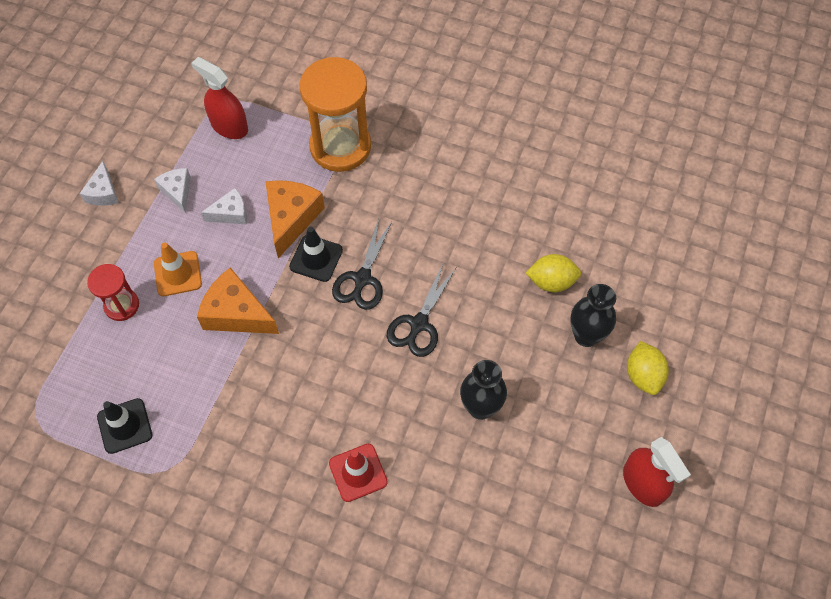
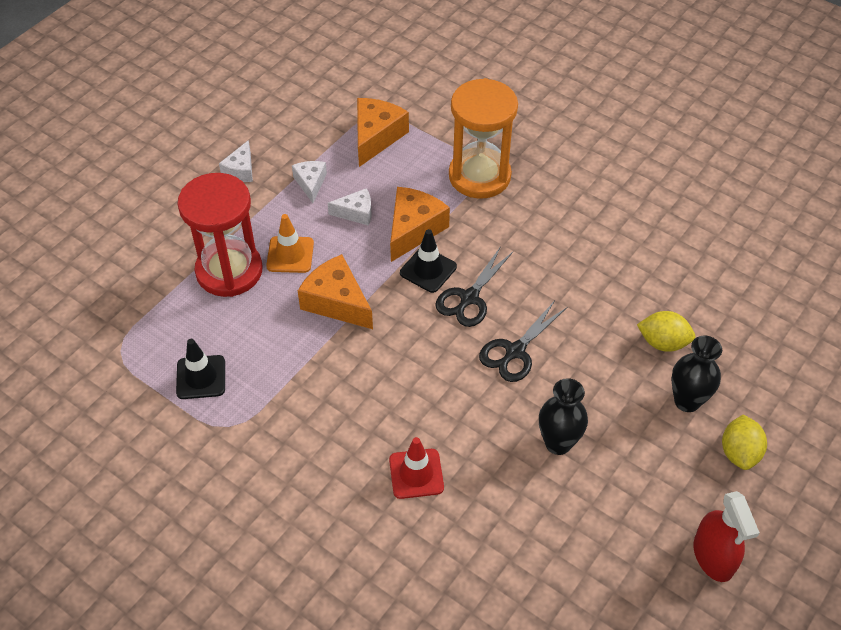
camera: 15 degrees right, 10 degrees down
red hourglass [87,264,139,321] -> red hourglass [177,173,263,297], size x1.91
red spray bottle [191,57,248,139] -> orange cheese [357,98,409,167]

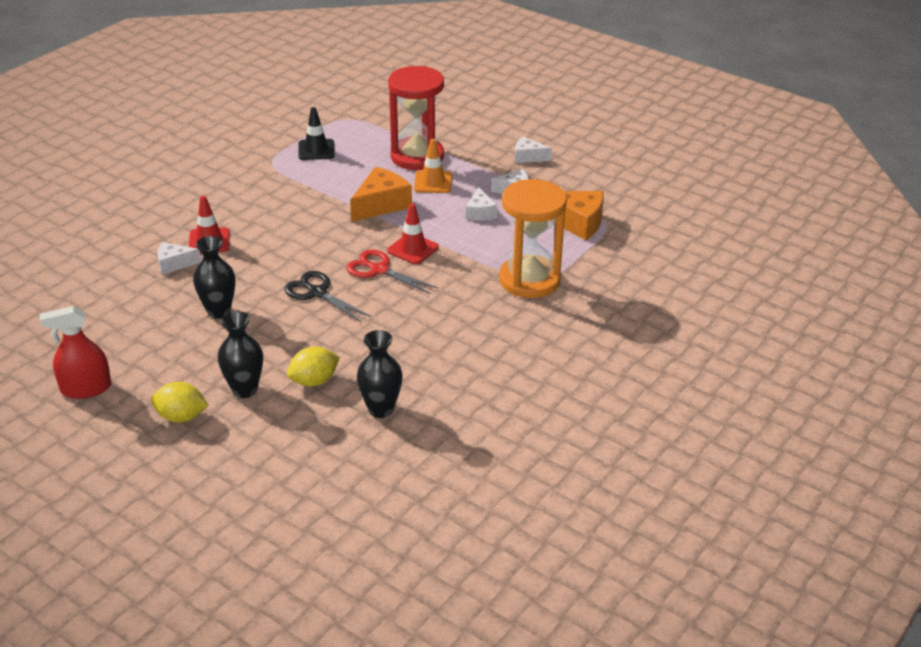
camera: 90 degrees right, 15 degrees down
orange cheese [390,187,450,262] -> none
black traffic cone [400,229,457,293] -> red traffic cone [387,203,439,264]
black scissors [435,246,513,327] -> red scissors [346,250,438,294]
yellow lemon [637,311,696,352] -> yellow lemon turned 45 degrees clockwise [287,346,340,386]
none -> white cheese [157,242,201,274]
none -> black vase [357,330,403,418]

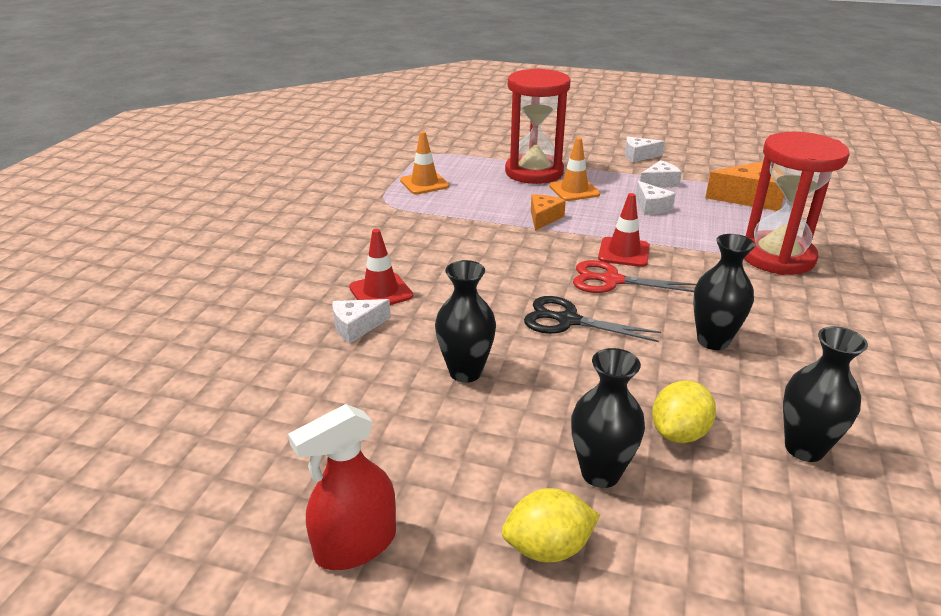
camera: 20 degrees left, 5 degrees down
black traffic cone [298,107,335,160] -> orange traffic cone [400,131,449,194]
orange cheese [350,167,412,222] -> orange cheese [531,194,566,231], size x0.59
orange hourglass [499,179,567,298] -> red hourglass [744,132,850,275]
none -> black vase [693,234,755,350]

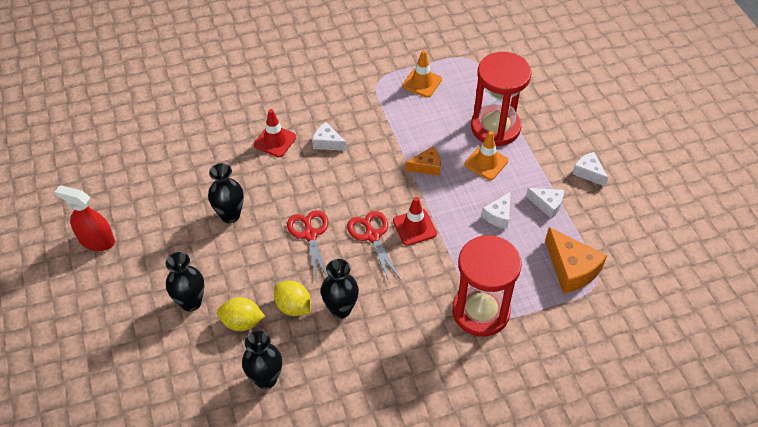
camera: 55 degrees right, 20 degrees up
white cheese [333,299,391,343] -> white cheese moved to [312,122,347,151]
yellow lemon [502,488,600,563] -> yellow lemon moved to [274,281,311,316]
black scissors [524,296,661,342] -> red scissors [287,210,328,282]

